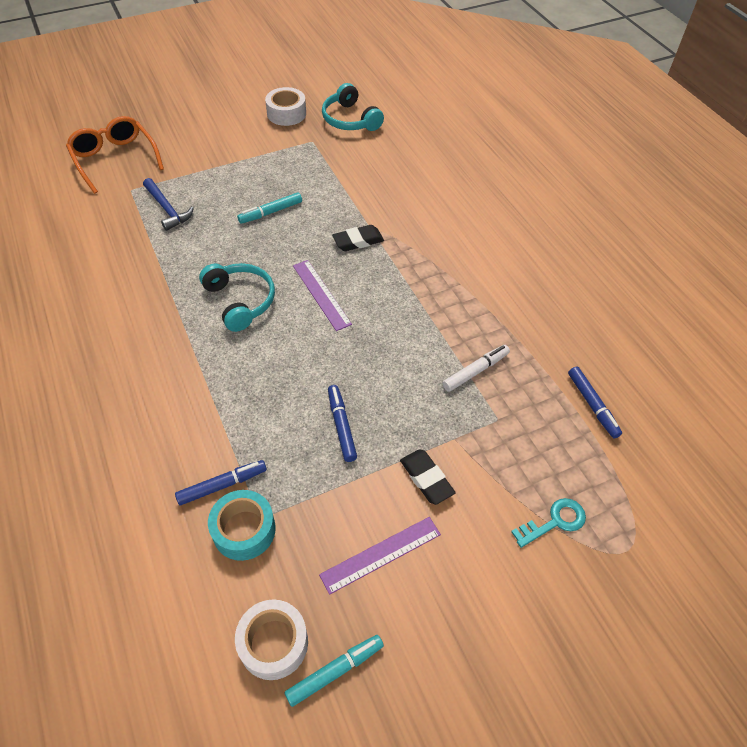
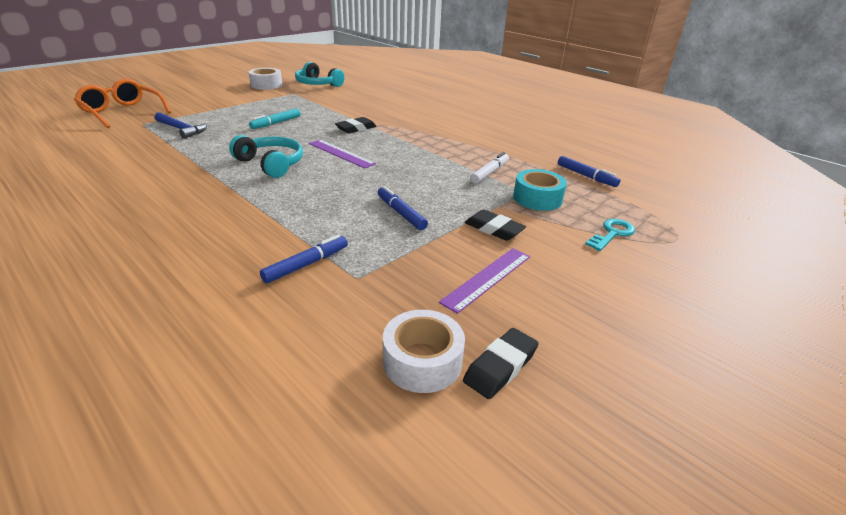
camera: 20 degrees left, 20 degrees down
turquoise tape [208,490,276,561] -> turquoise tape moved to [513,169,567,211]
turquoise marker [284,635,384,707] -> black eraser [463,328,539,399]

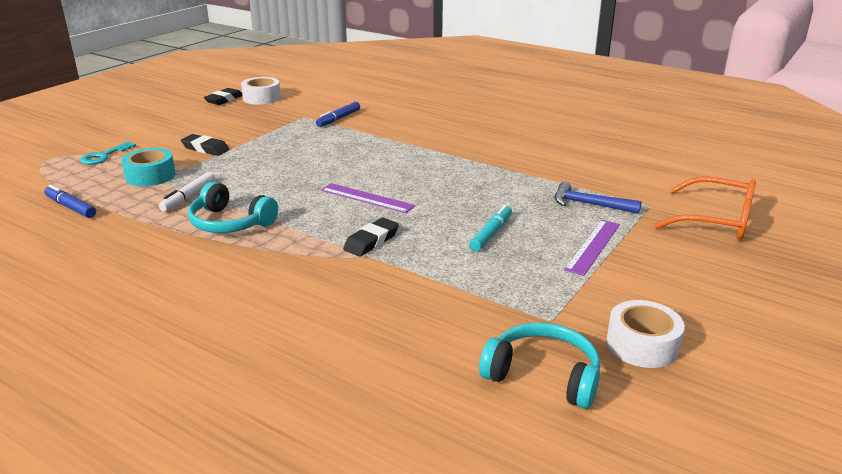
camera: 170 degrees right, 5 degrees down
turquoise headphones [229,135,303,178] -> turquoise headphones moved to [188,182,278,233]
blue marker [378,186,428,230] -> none
purple ruler [439,248,530,314] -> purple ruler moved to [564,220,620,276]

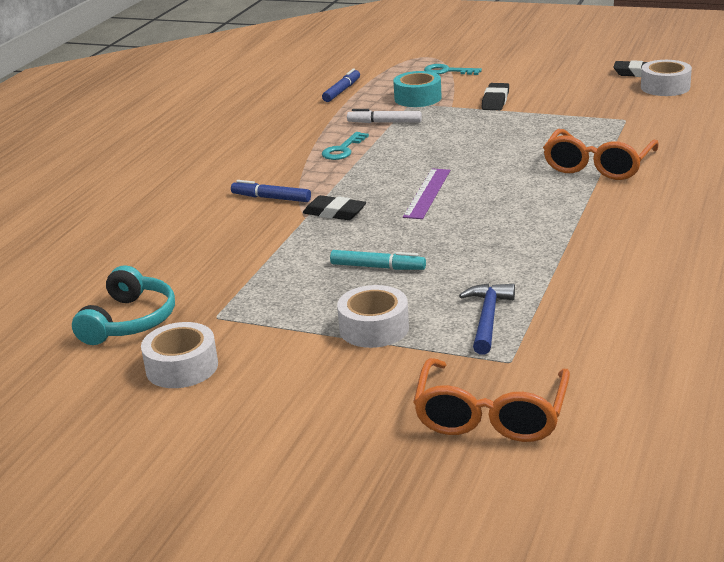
camera: 80 degrees right, 0 degrees up
turquoise headphones [188,182,278,233] -> turquoise key [322,132,369,160]
blue marker [316,102,360,127] -> blue marker moved to [231,180,311,202]
purple ruler [564,220,620,276] -> white tape [337,285,409,348]
none -> orange glasses [543,129,659,180]

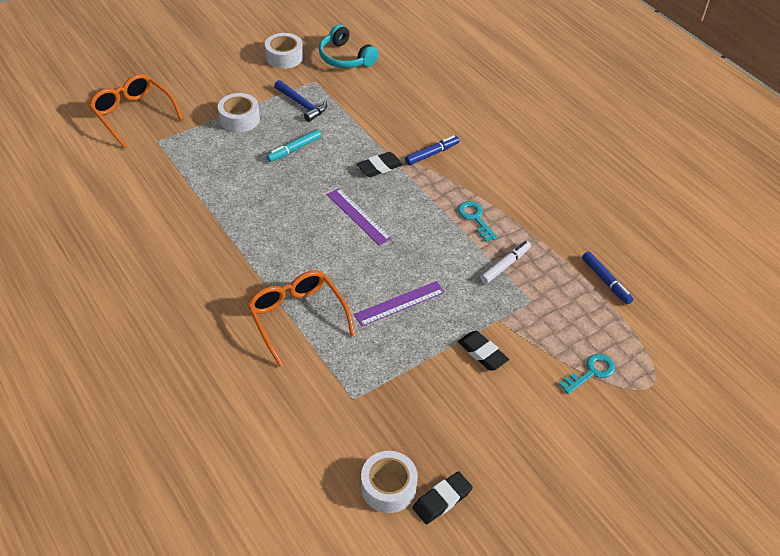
camera: 120 degrees right, 20 degrees up
turquoise tape [393,71,442,107] -> none
blue hammer [459,283,515,355] -> blue hammer moved to [274,80,327,122]
none -> purple ruler [354,281,445,327]

